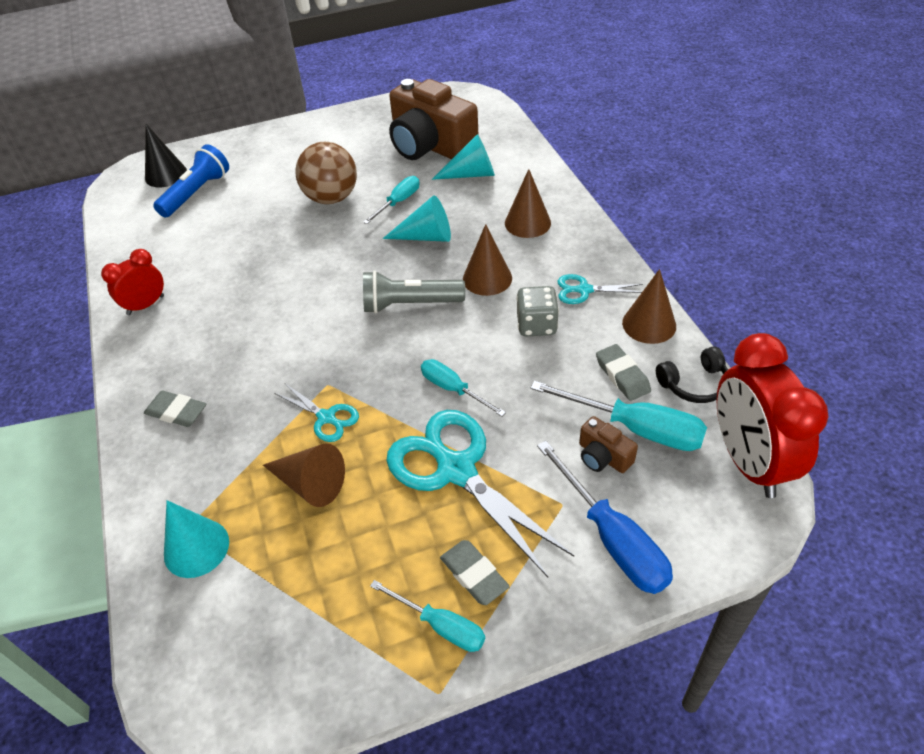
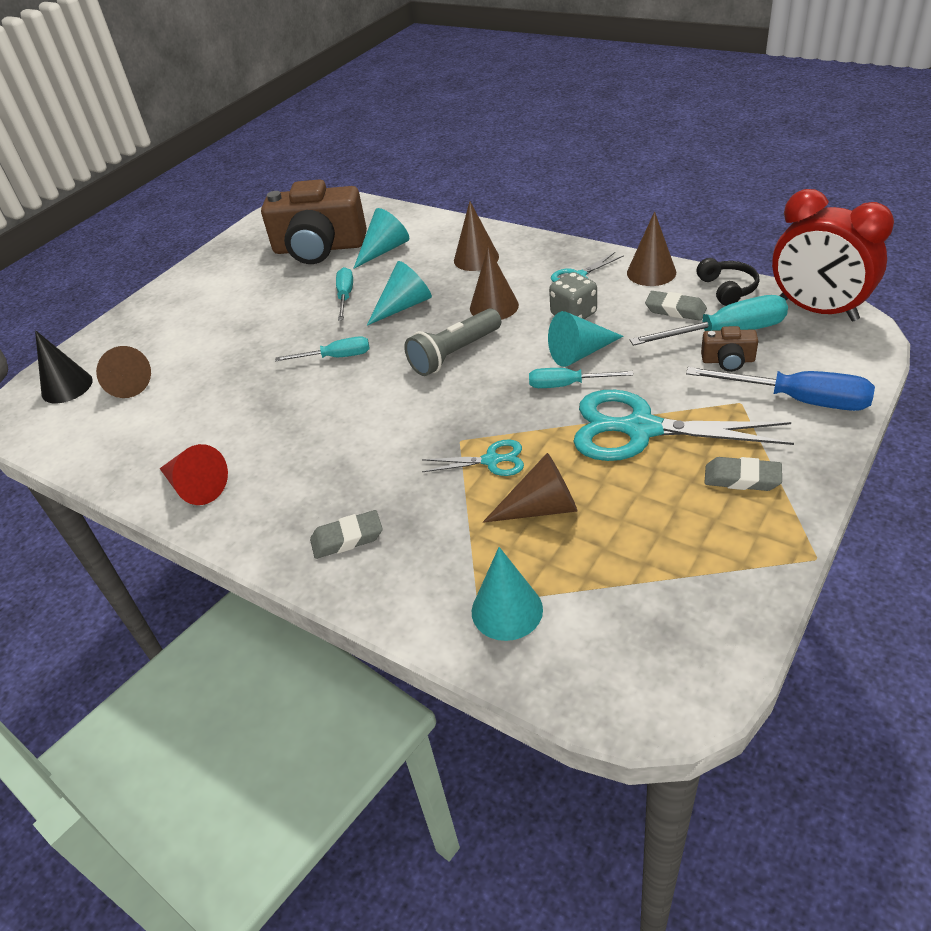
camera: 35 degrees left, 5 degrees down
red clock [101,249,164,315] -> red cone [160,444,228,505]
blue flashlight [153,144,229,217] -> brown cone [96,346,151,398]
brown ball [295,142,357,204] -> none
turquoise screwdriver [370,580,485,652] -> turquoise screwdriver moved to [275,336,370,362]
black headphones [656,346,728,403] -> black headphones turned 45 degrees counterclockwise [697,258,759,306]
none -> turquoise cone [548,311,623,367]

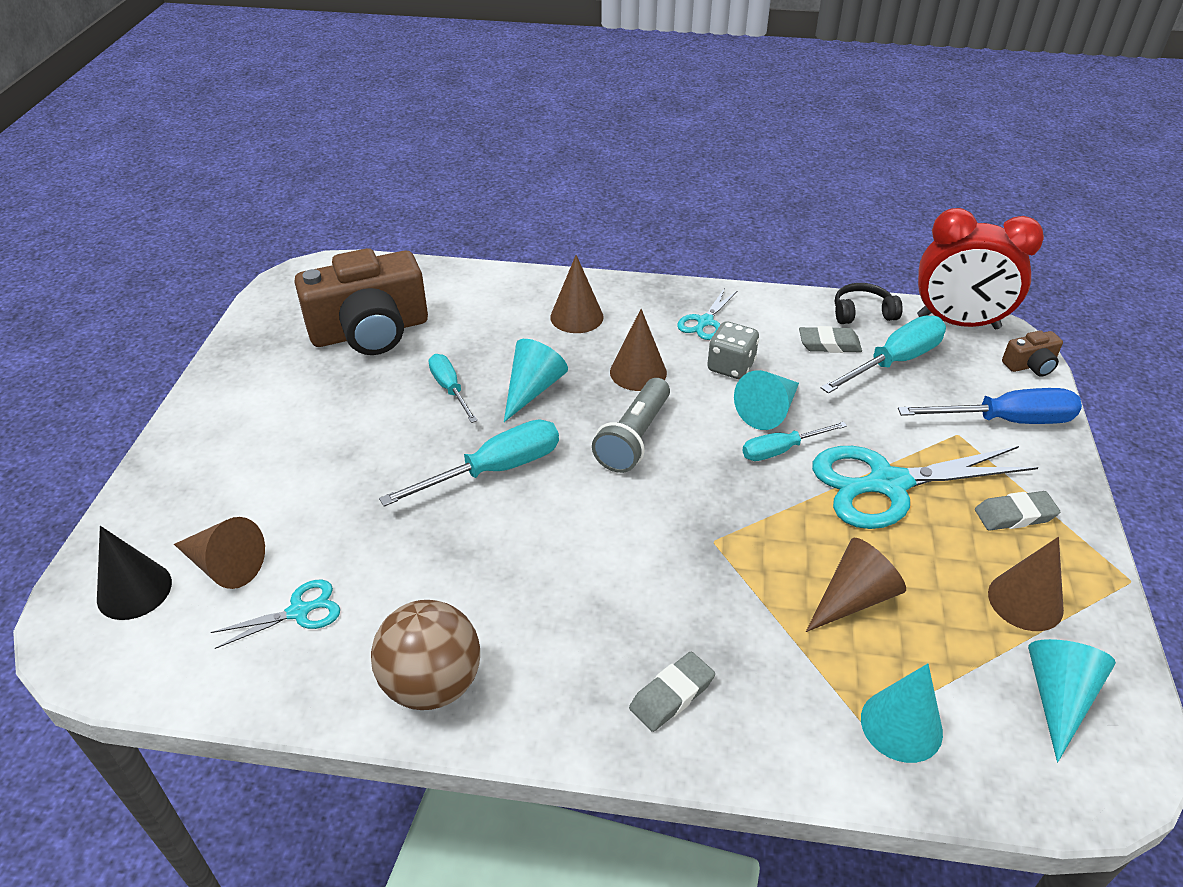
camera: 30 degrees left, 0 degrees up
red cone [160,444,228,505] -> brown ball [371,600,480,710]
turquoise screwdriver [275,336,370,362] -> turquoise screwdriver [379,420,559,507], size x1.62
turquoise cone [353,208,410,269] -> turquoise cone moved to [1028,639,1116,762]
turquoise scissors [422,440,524,476] -> turquoise scissors moved to [210,579,340,649]
brown cone [627,211,676,286] -> brown cone moved to [988,537,1064,631]
black headphones [697,258,759,306] -> black headphones turned 60 degrees counterclockwise [835,283,903,324]
brown camera [701,326,758,372] -> brown camera moved to [1002,330,1063,377]

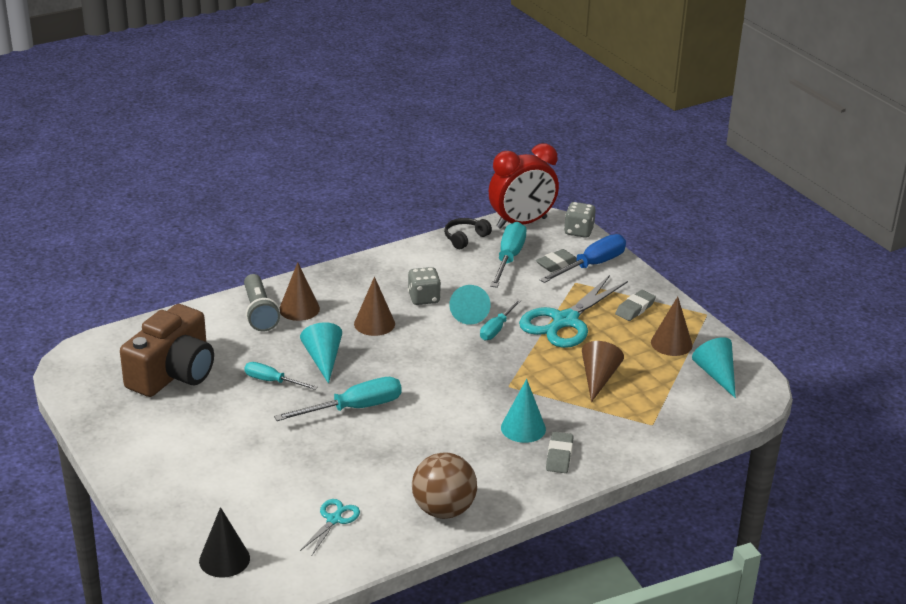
camera: 40 degrees left, 10 degrees down
brown cone [174,517,265,589] -> none
turquoise screwdriver [379,420,559,507] -> turquoise screwdriver turned 45 degrees clockwise [274,377,402,421]
grey flashlight [592,378,670,473] -> grey flashlight moved to [244,274,280,331]
turquoise scissors [677,288,738,340] -> none
grey eraser [799,326,862,353] -> grey eraser moved to [536,249,577,272]
turquoise cone [861,664,943,763] -> turquoise cone moved to [501,379,546,443]
brown camera [1002,330,1063,377] -> grey dice [564,202,596,238]

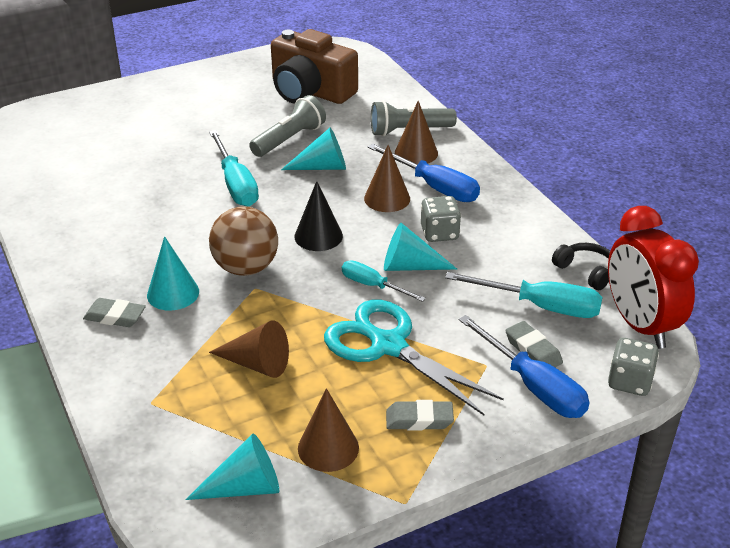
camera: 95 degrees right, 5 degrees up
black cone [199,507,250,578] -> black cone moved to [294,181,343,251]
turquoise screwdriver [244,362,318,390] -> grey flashlight [249,95,326,157]
turquoise scissors [300,499,360,555] -> none
brown ball [412,453,477,519] -> brown ball moved to [209,206,278,276]
grey eraser [615,290,656,321] -> grey eraser turned 45 degrees counterclockwise [386,400,454,431]
none -> blue screwdriver [368,143,480,202]

